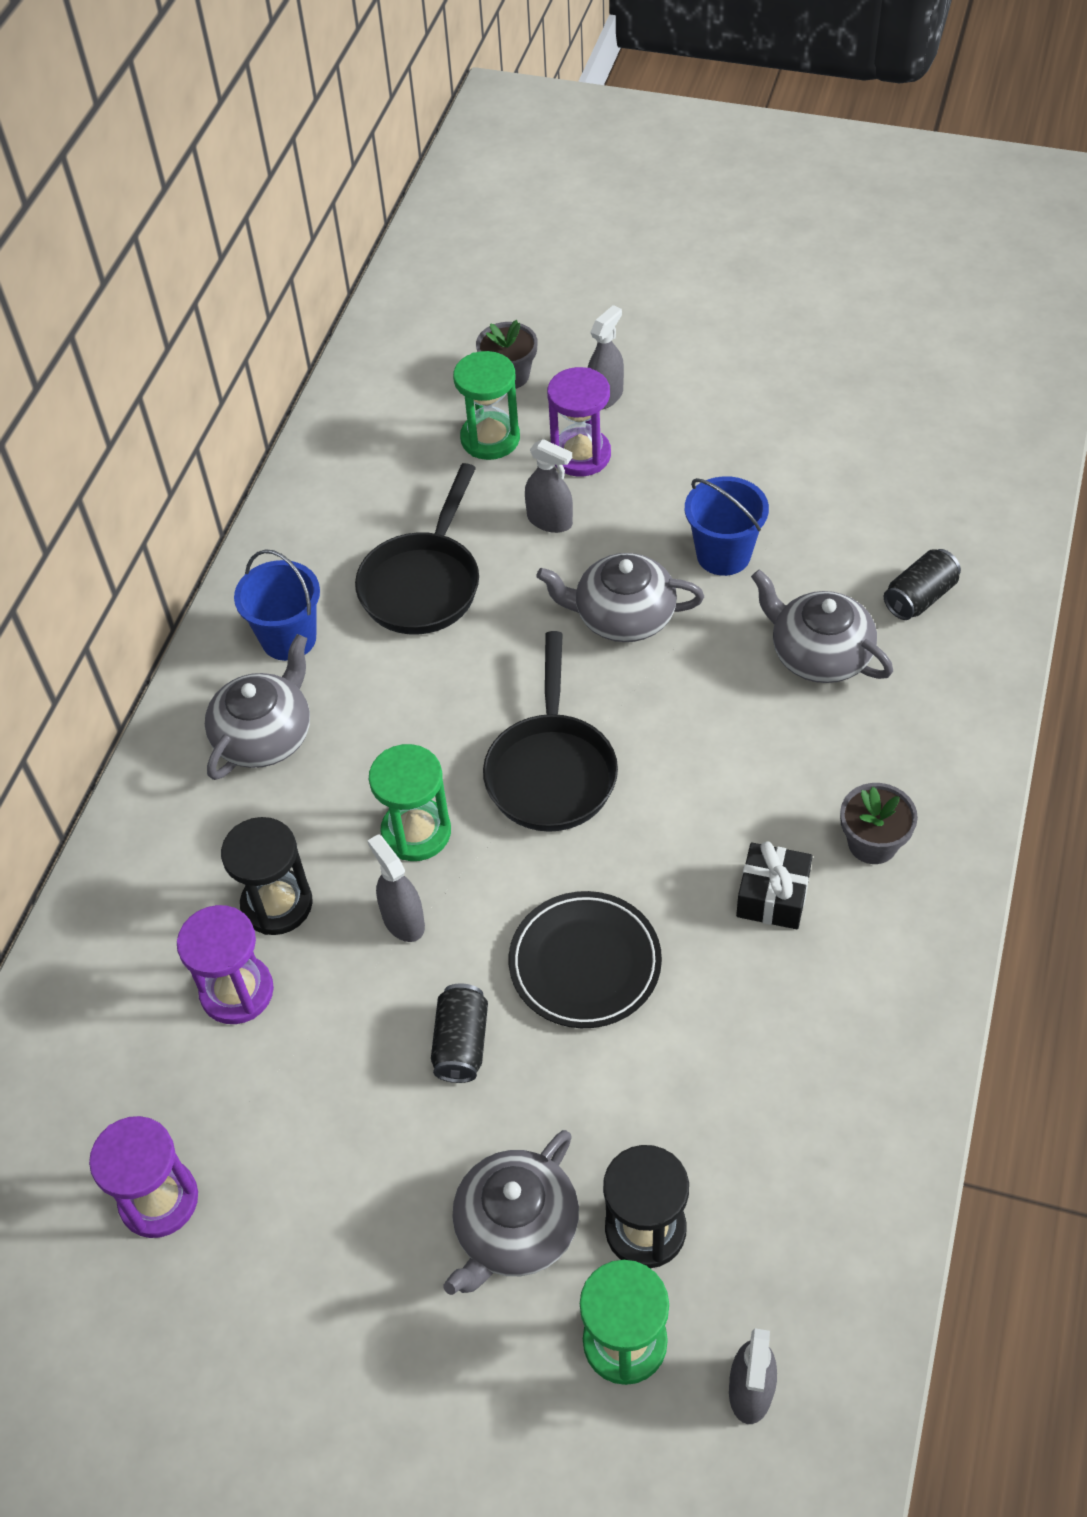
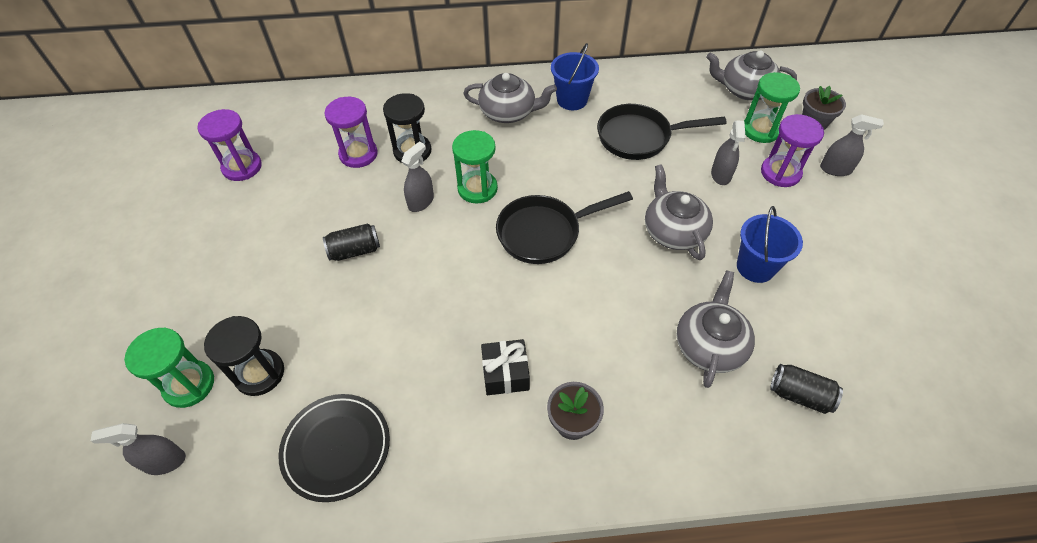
camera: 65 degrees right, 0 degrees up
grey teapot [443,1130,579,1295] -> grey teapot moved to [706,50,797,100]
black plate [509,891,662,1028] -> black plate moved to [278,394,390,502]

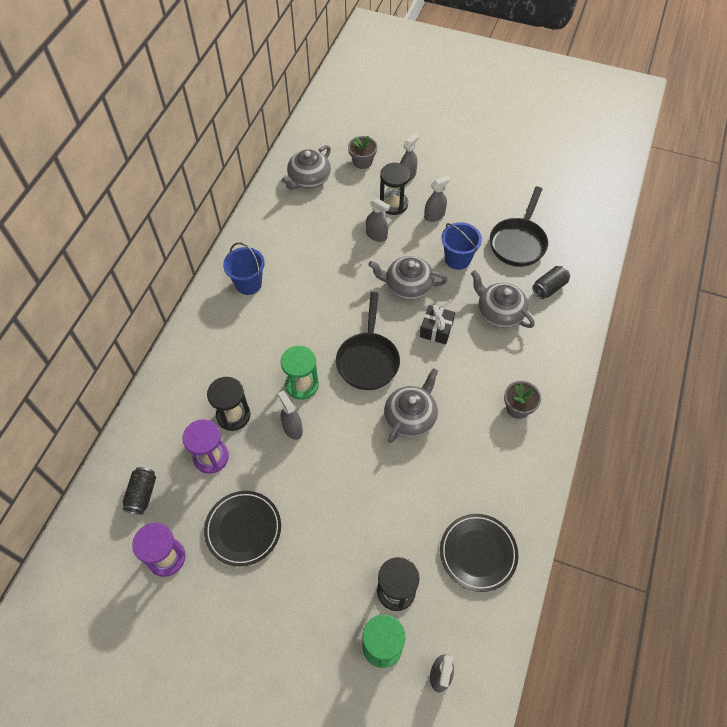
camera: 65 degrees left, 5 degrees up
black can [323,223,380,261] -> black can moved to [123,467,156,515]
grey teapot [463,73,557,123] -> grey teapot moved to [384,368,438,443]
black gift [481,339,530,395] -> black gift moved to [420,305,455,345]
black pan [597,104,727,160] -> black pan moved to [490,186,548,267]
green hourglass [744,72,800,143] -> none
purple hourglass [761,114,824,187] -> black hourglass [380,163,410,215]
none -> black plate [204,491,281,567]
none -> grey spray bottle [424,175,451,222]

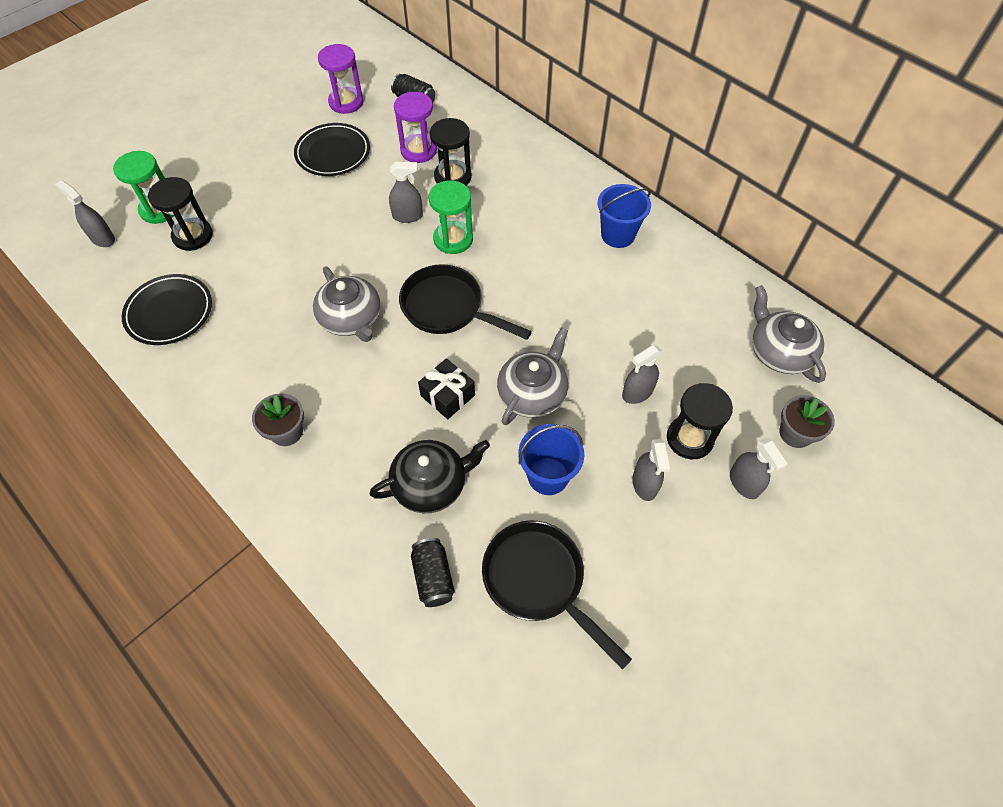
camera: 115 degrees right, 0 degrees up
grey teapot [471,270,535,328] -> black teapot [370,440,490,513]

